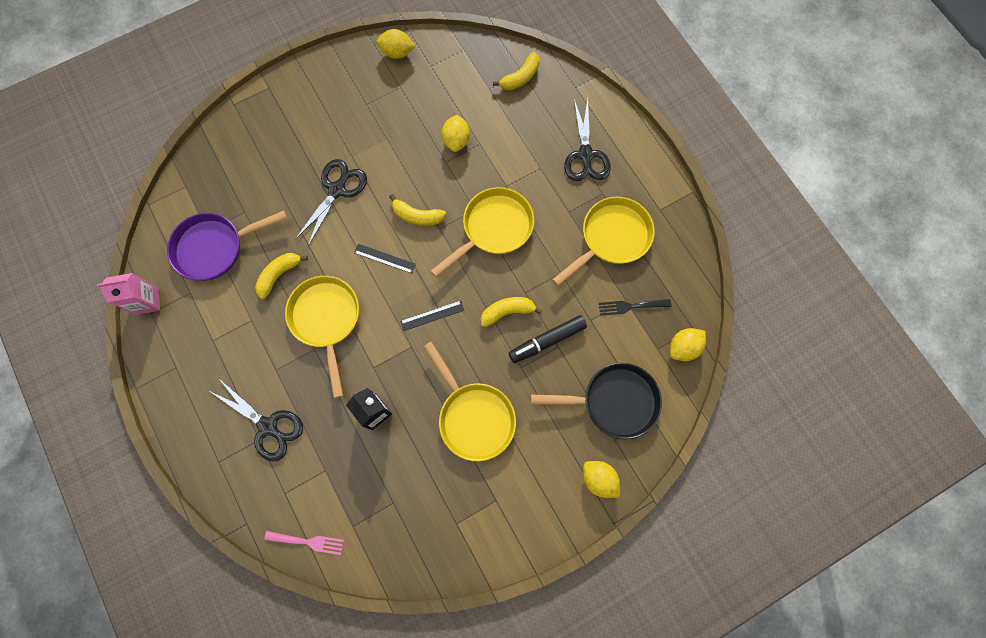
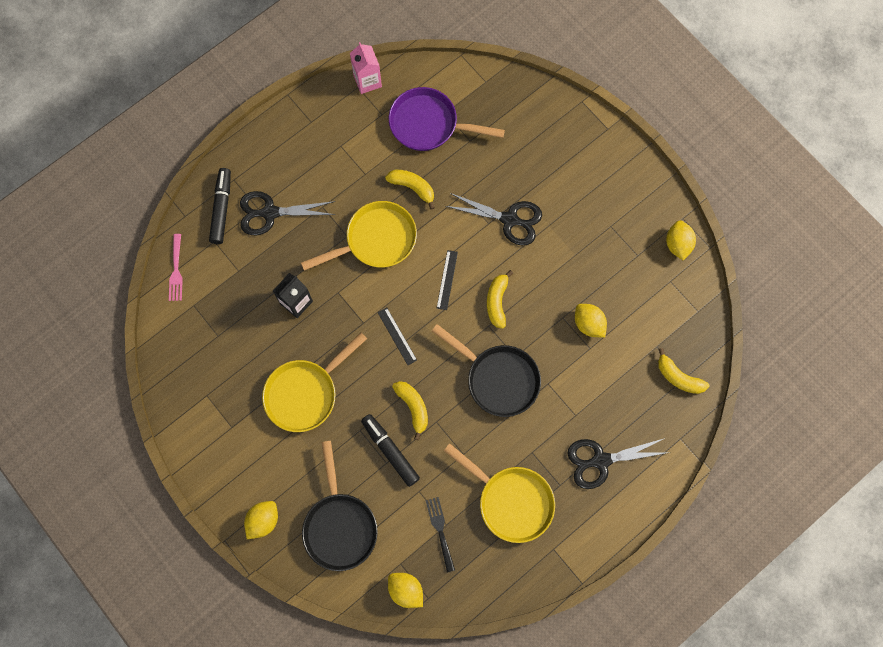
camera: 80 degrees right, 0 degrees up
purple pan [167,211,287,281] -> purple pan turned 45 degrees counterclockwise [389,87,505,151]
black scissors [211,379,303,462] -> black scissors turned 60 degrees clockwise [240,191,336,235]
yellow pan [431,187,534,278] -> black pan [432,324,541,417]
yellow lemon [442,115,470,152] -> yellow lemon turned 60 degrees clockwise [575,304,607,338]
none -> black marker [209,168,231,244]

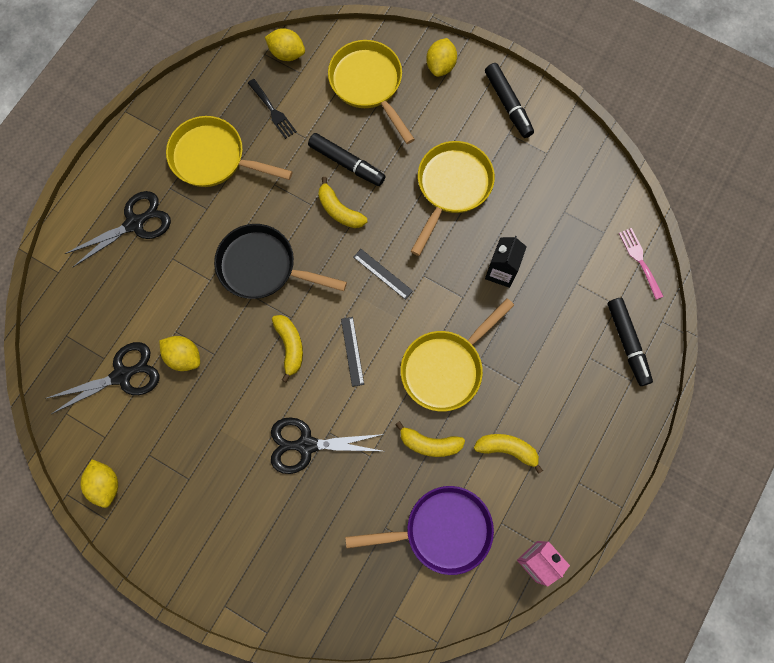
camera: 160 degrees right, 0 degrees up
black scissors [240,191,336,235] -> black scissors moved to [45,342,160,414]
black pan [302,441,378,571] -> yellow pan [328,40,415,144]
yellow banana [658,348,710,394] -> yellow banana moved to [474,434,543,474]
none -> black marker [485,63,534,138]

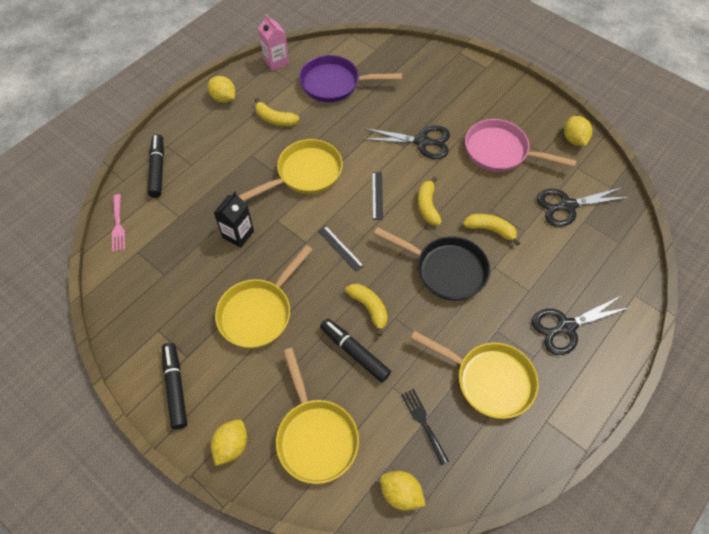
camera: 170 degrees left, 15 degrees down
yellow lemon [159,336,200,371] -> yellow lemon moved to [208,76,235,103]
yellow banana [395,421,465,457] -> yellow banana moved to [463,214,520,245]
none -> pink pan [465,119,577,172]

